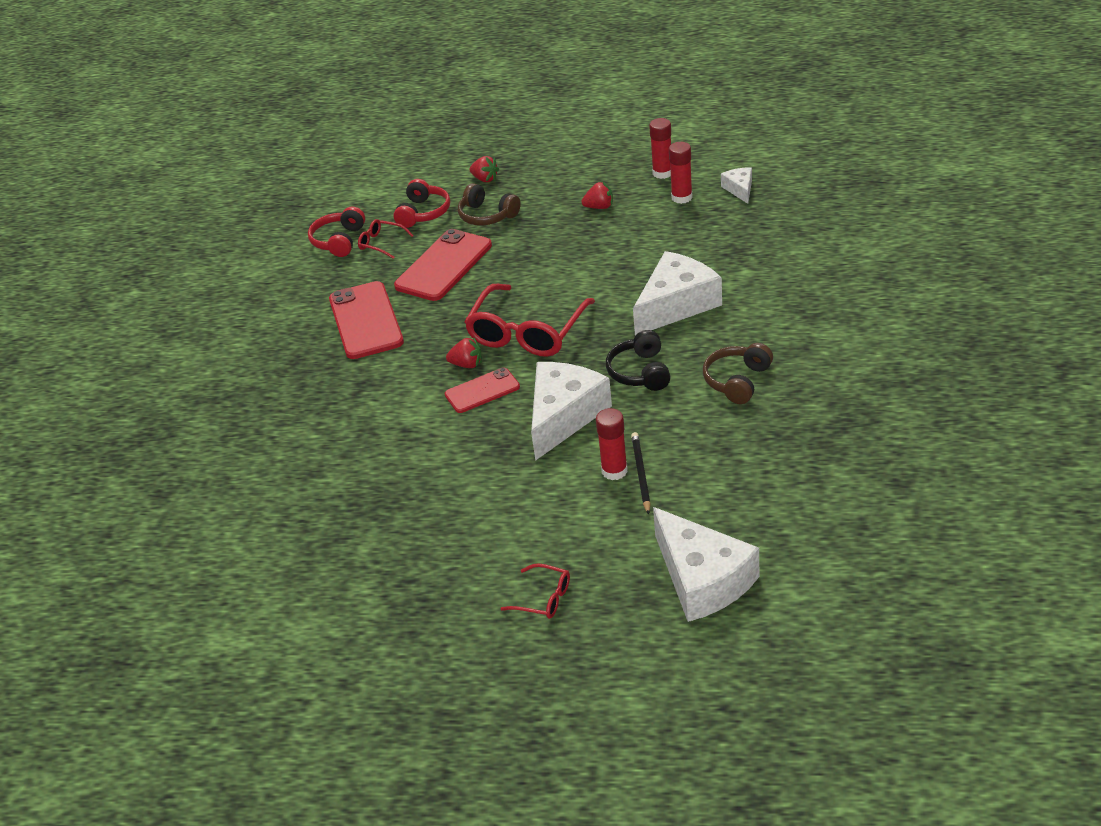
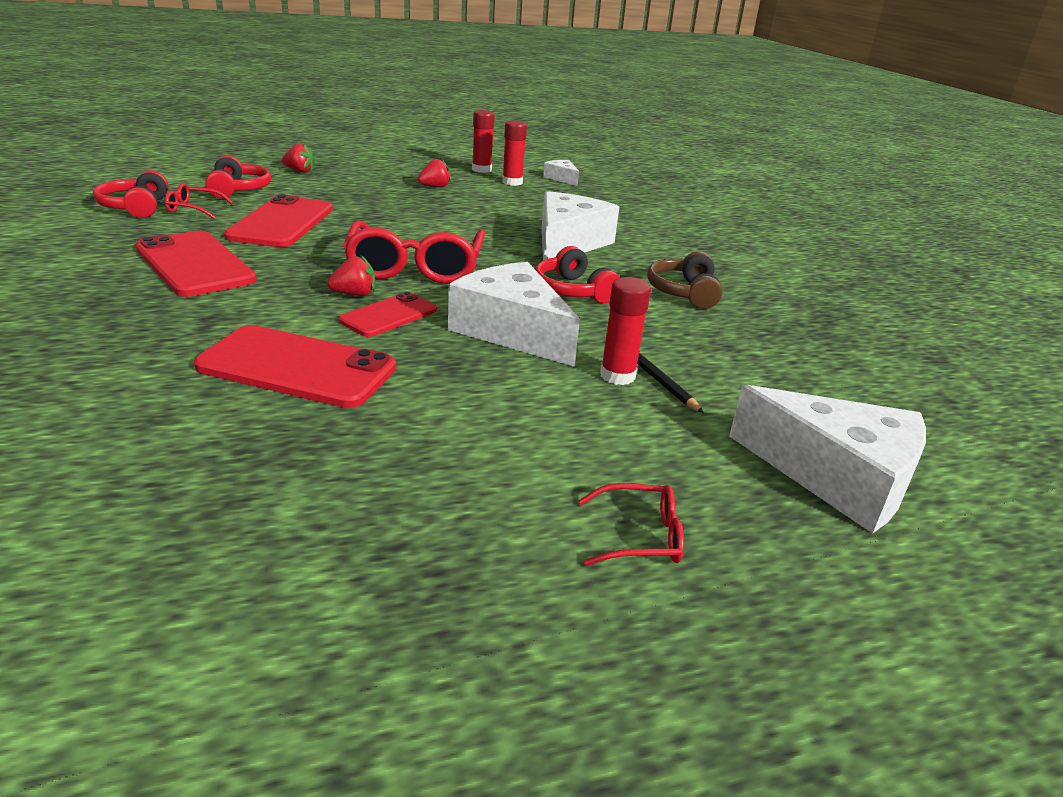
camera: 30 degrees left, 10 degrees down
brown headphones [458,183,521,226] -> none
white cheese [531,362,612,461] -> white cheese turned 45 degrees counterclockwise [448,262,580,367]
black headphones [606,330,671,391] -> red headphones [535,246,620,304]
none -> red phone [194,325,396,408]

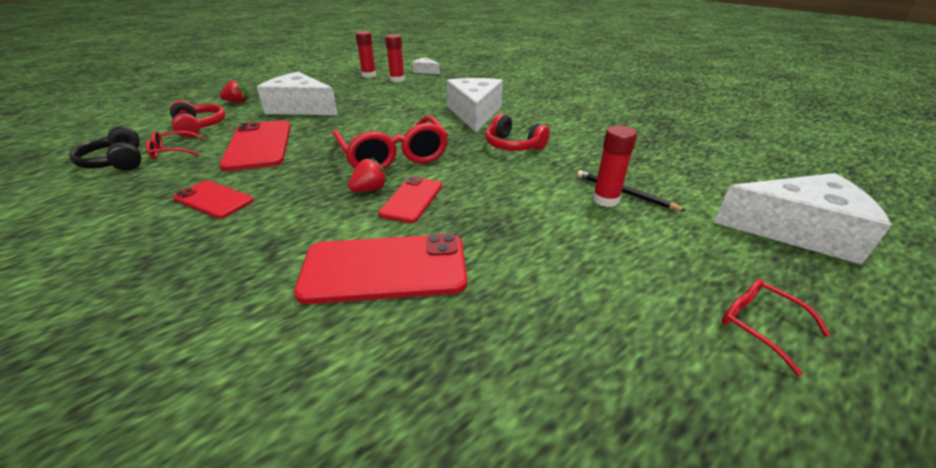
camera: 20 degrees left, 5 degrees up
red headphones [93,170,169,218] -> black headphones [69,126,141,170]
red phone [135,231,257,297] -> red phone [173,180,254,219], size x0.59
red strawberry [418,157,451,188] -> none
white cheese [448,262,580,367] -> white cheese moved to [257,72,338,115]
red glasses [578,483,684,566] -> red glasses turned 105 degrees counterclockwise [722,279,830,376]
brown headphones [647,251,722,309] -> none

